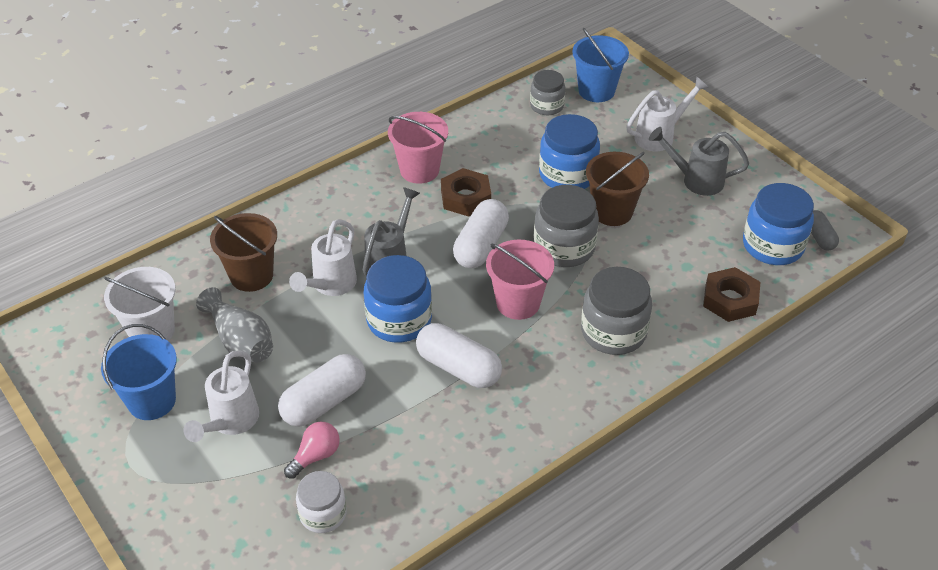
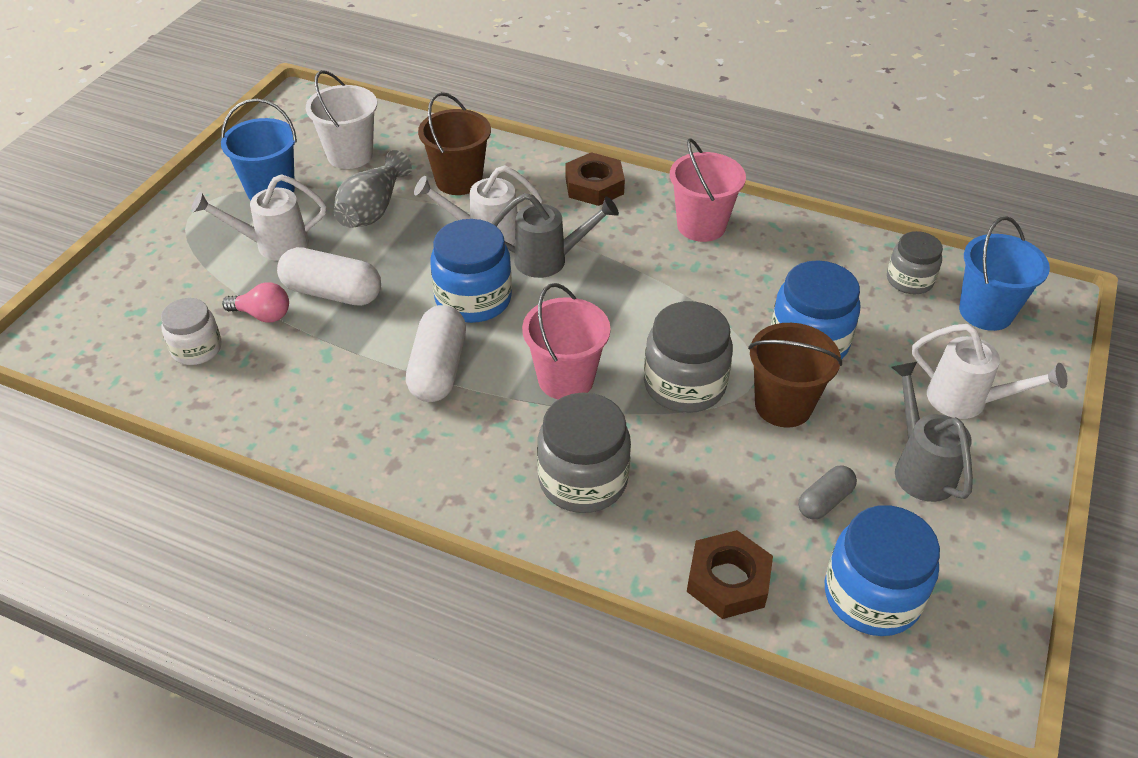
camera: 60 degrees right, 0 degrees up
brown nut [441,168,491,217] -> brown nut moved to [566,152,625,206]
white capsule [453,199,509,268] -> none
grey capsule [811,210,839,250] -> grey capsule moved to [798,465,857,519]

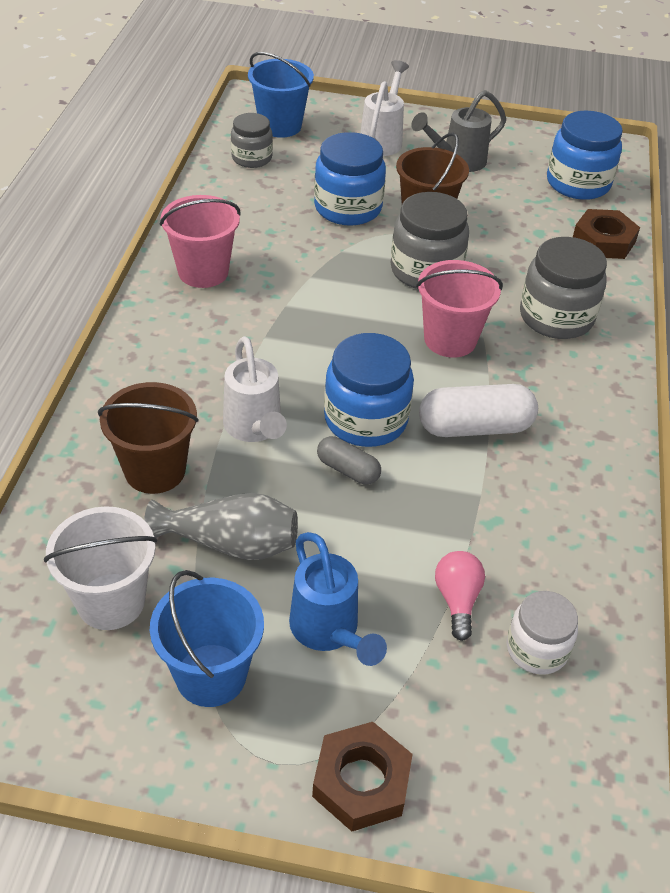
camera: 105 degrees left, 0 degrees up
white watering can [191,174,326,261] -> blue watering can [289,532,387,666]
white capsule [277,247,381,306] -> none
grey watering can [492,193,619,278] -> none
brown nut [566,152,625,206] -> brown nut moved to [312,722,413,831]
grey capsule [798,465,857,519] -> grey capsule moved to [317,436,381,485]

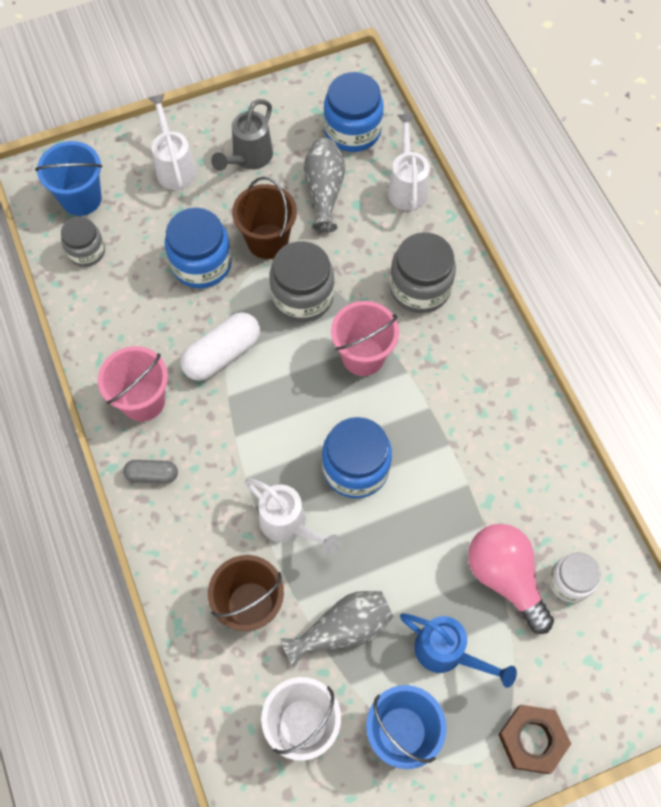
camera: 30 degrees left, 20 degrees up
grey capsule [317,436,381,485] -> grey capsule moved to [123,460,178,483]
white capsule [419,384,538,437] -> white capsule moved to [180,312,260,381]
pink light bulb [435,551,485,641] -> pink light bulb [468,524,554,634], size x1.80
brown nut [573,209,640,259] -> white watering can [388,114,430,211]
none -> grey vase [304,138,345,233]

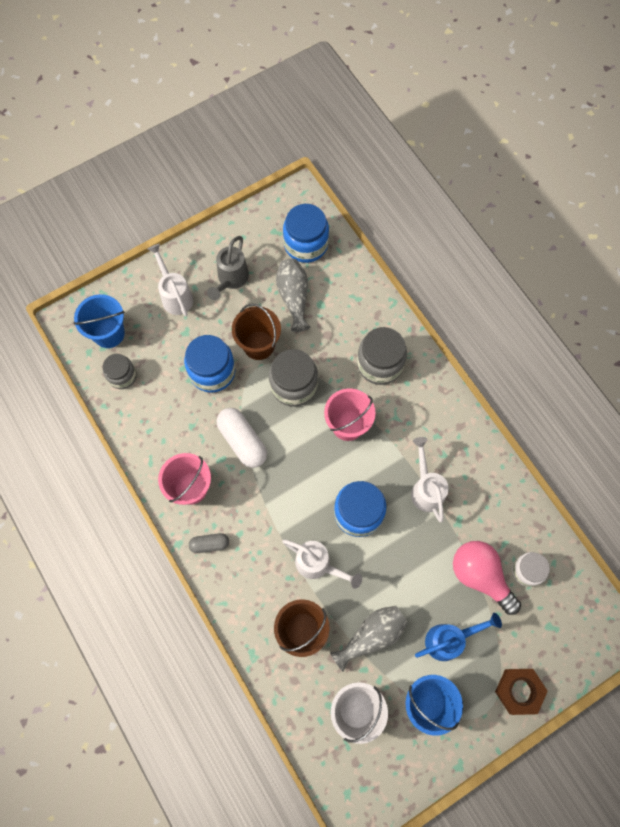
camera: 10 degrees left, 5 degrees up
white capsule [180,312,260,381] -> white capsule turned 75 degrees counterclockwise [216,408,267,468]
white watering can [388,114,430,211] -> white watering can moved to [411,437,449,522]
blue watering can [400,613,517,688] -> blue watering can turned 45 degrees counterclockwise [415,613,502,661]

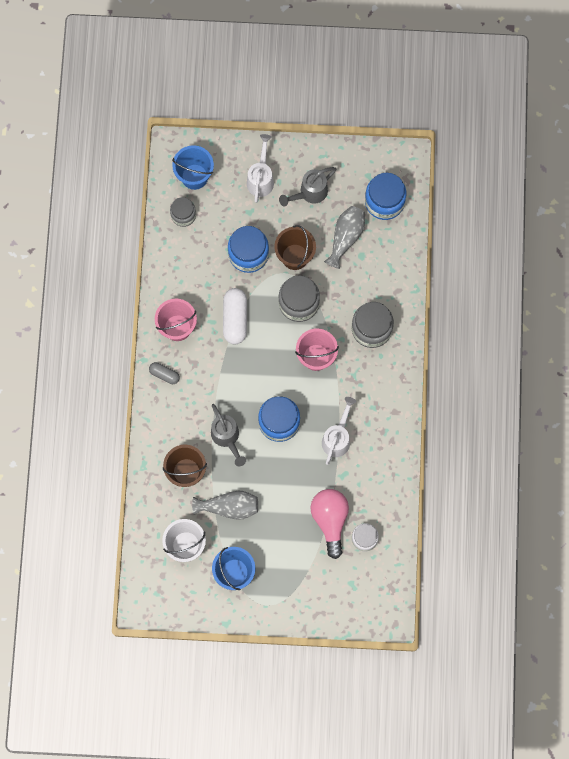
camera: 35 degrees right, 5 degrees up
white watering can [282,540,362,589] -> grey watering can [211,404,246,466]
blue watering can [415,613,502,661] -> none
brown nut [495,669,548,715] -> none

